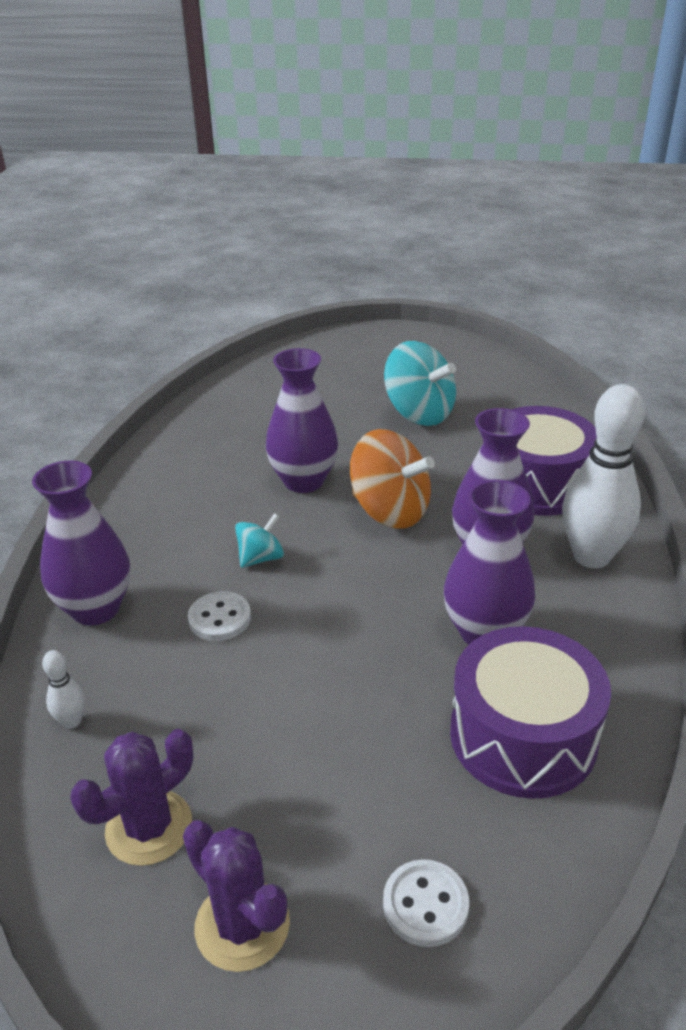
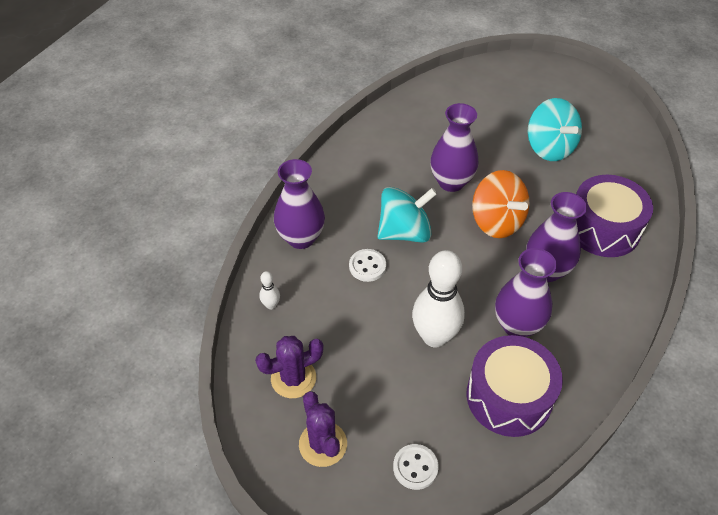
camera: 20 degrees right, 15 degrees up
turquoise spinning top [235,513,284,568] -> turquoise spinning top [377,187,437,243], size x1.89
white bowling pin [562,384,645,568] -> white bowling pin moved to [412,250,465,347]

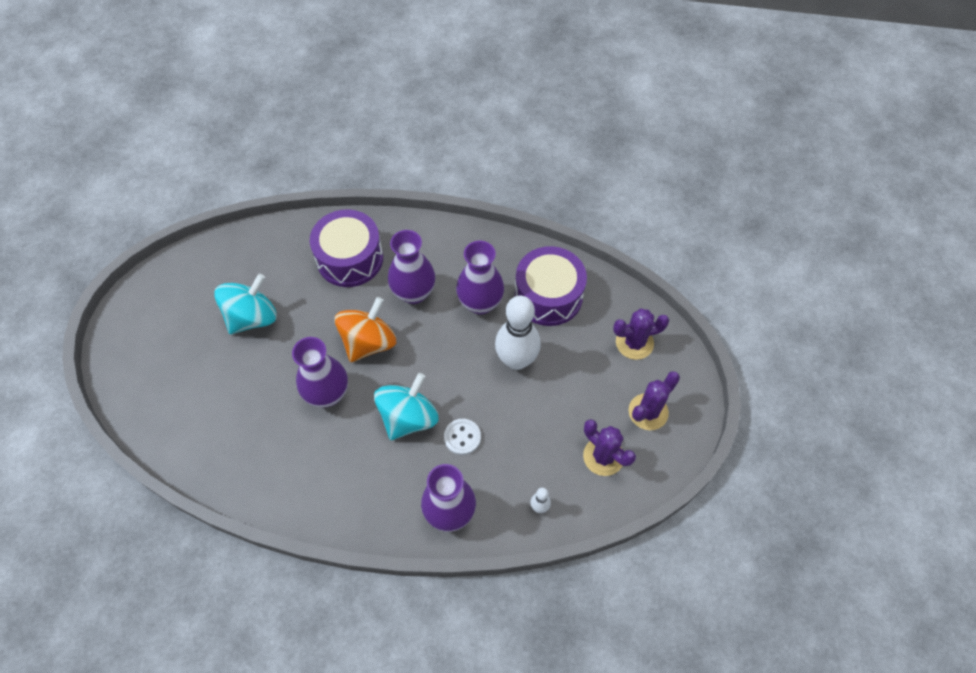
camera: 110 degrees left, 10 degrees up
turquoise spinning top [377,187,437,243] -> turquoise spinning top turned 75 degrees clockwise [374,373,439,440]
white button [393,444,439,490] -> purple cactus [613,309,669,360]

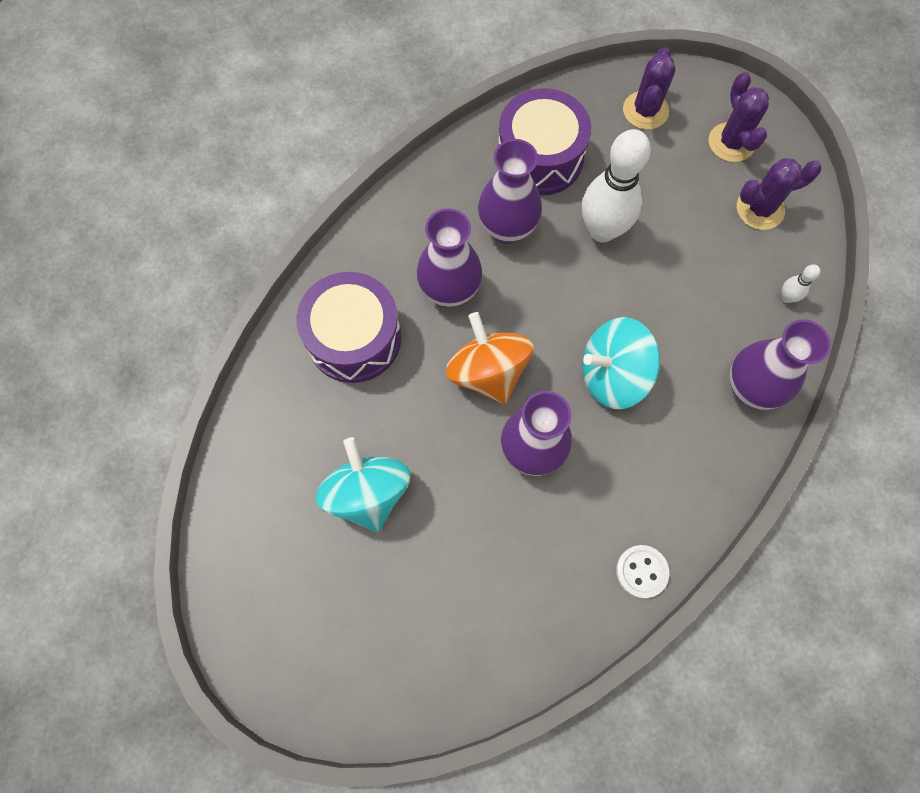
camera: 60 degrees left, 10 degrees up
turquoise spinning top [374,373,439,440] -> turquoise spinning top turned 75 degrees counterclockwise [582,317,660,409]
white button [444,419,481,455] -> white button moved to [616,545,669,598]

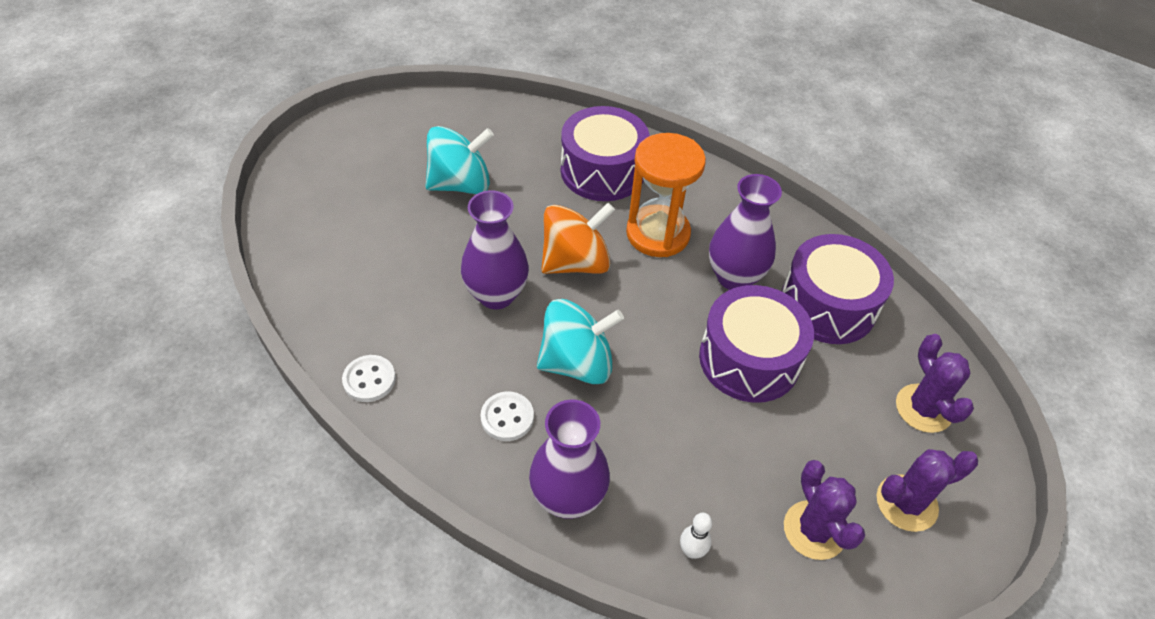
camera: 85 degrees right, 20 degrees down
purple vase [417,208,482,307] -> orange hourglass [626,133,706,257]
white bowling pin [582,129,651,242] -> purple drum [699,285,814,403]
turquoise spinning top [582,317,660,409] -> turquoise spinning top turned 90 degrees clockwise [537,299,624,384]
purple cactus [623,47,675,130] -> purple cactus turned 60 degrees clockwise [896,334,974,433]
none -> white button [481,391,534,441]

